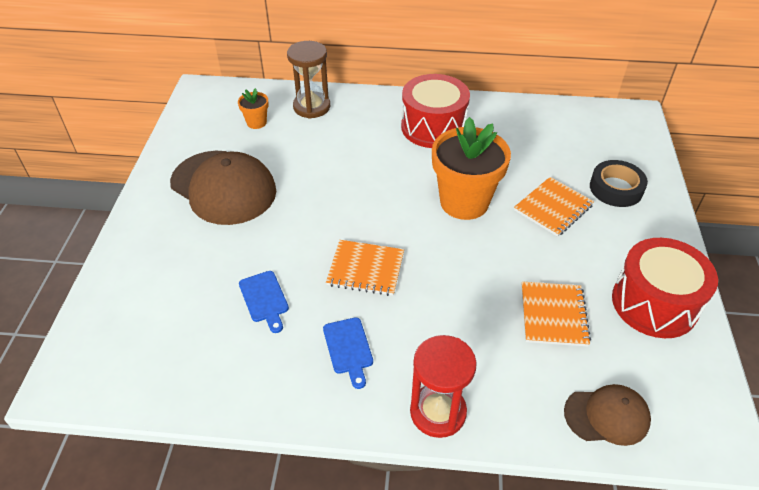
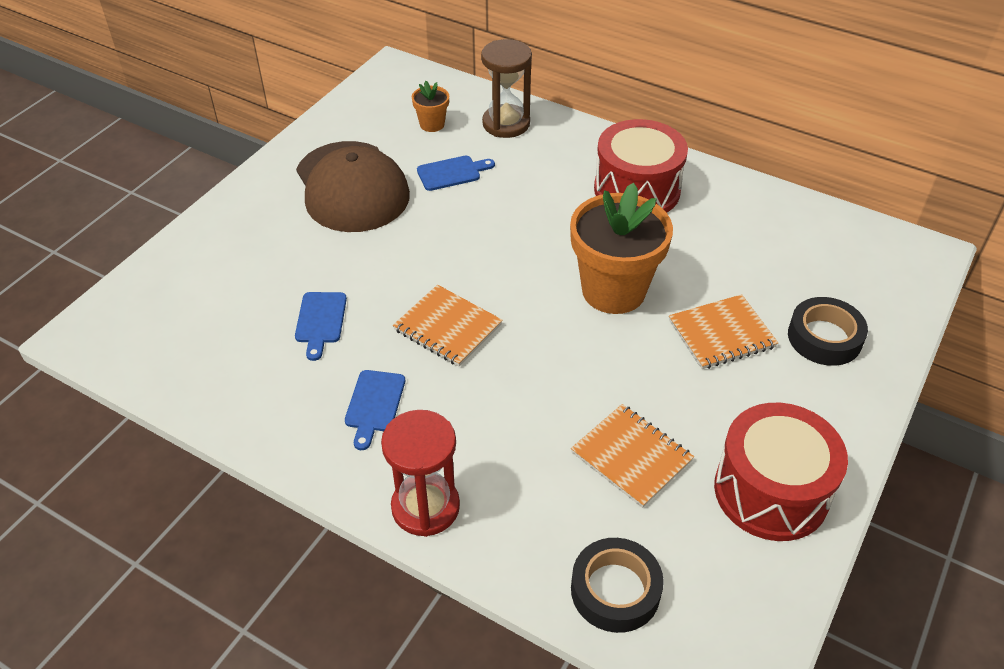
camera: 25 degrees right, 0 degrees up
orange notebook [522,282,591,347] -> orange notebook turned 75 degrees counterclockwise [571,404,694,508]
brown cap [564,384,651,446] -> black tape [571,538,664,633]
none -> blue cutting board [417,156,495,191]

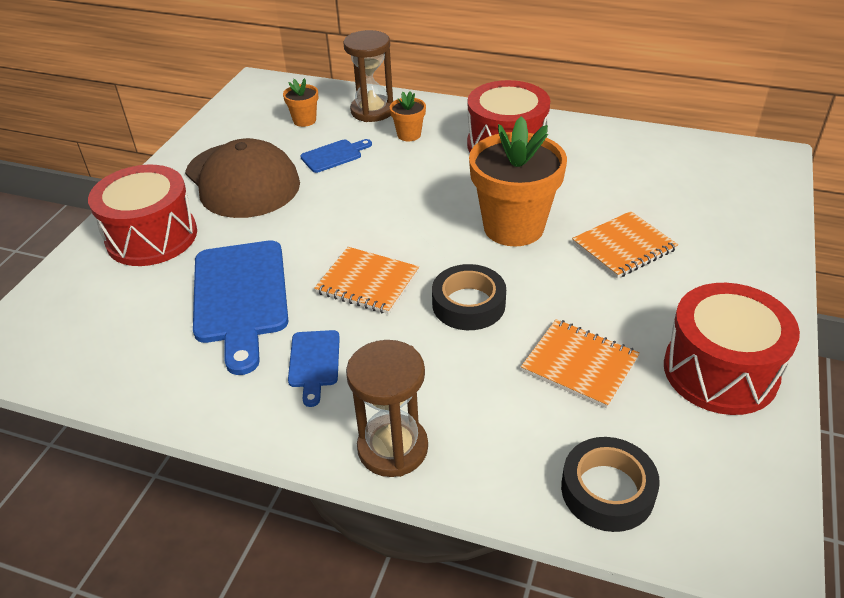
camera: 10 degrees left, 5 degrees down
blue cutting board [295,292,347,361] -> blue cutting board [193,241,288,375], size x2.03
red hourglass [381,410,460,537] -> brown hourglass [346,340,428,477]
black tape [788,297,868,366] -> black tape moved to [432,264,506,330]
none -> red drum [88,165,197,266]
none -> orange flower pot [390,91,426,141]

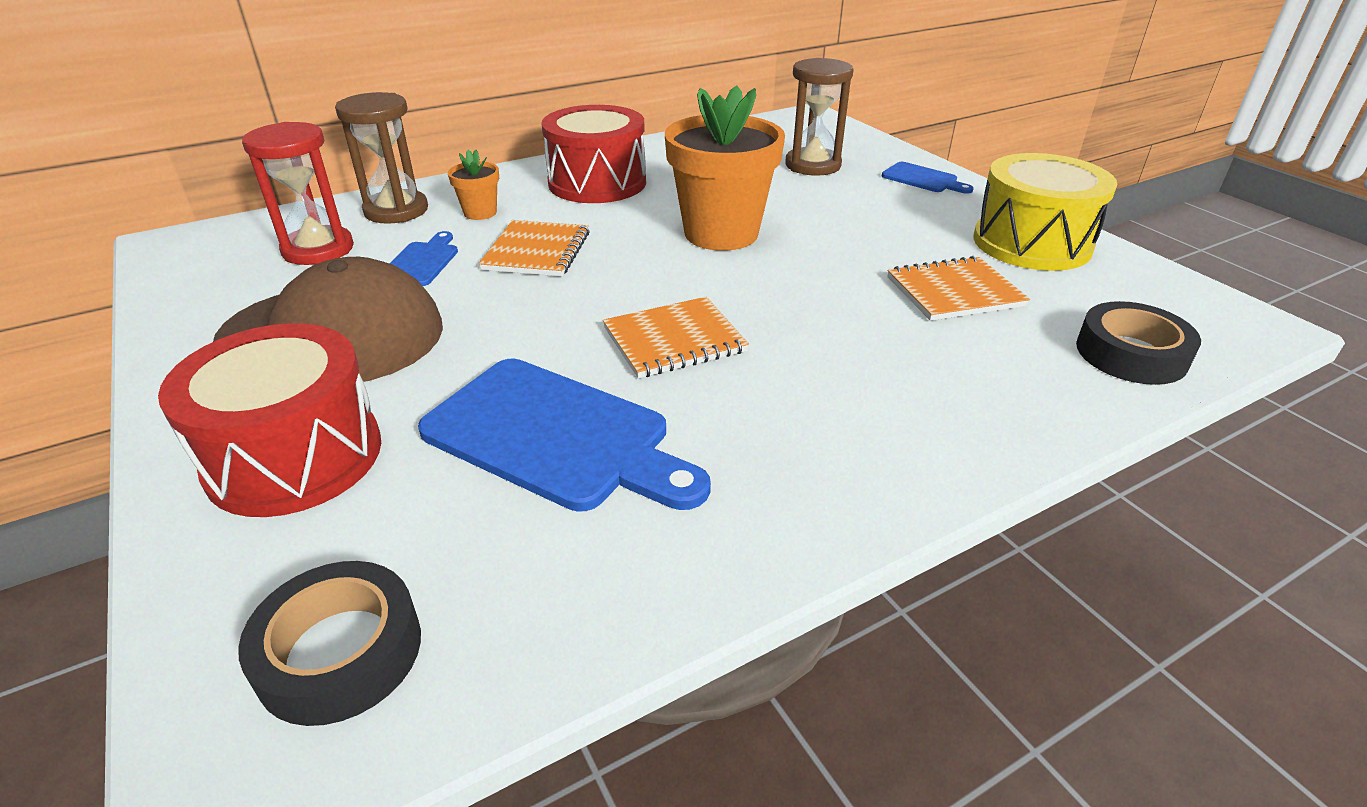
camera: 50 degrees left, 5 degrees down
orange flower pot [283,78,318,127] -> red hourglass [242,122,354,265]
blue cutting board [288,330,340,407] -> blue cutting board moved to [882,162,974,194]
brown hourglass [346,340,428,477] -> brown hourglass moved to [785,58,854,176]
black tape [432,264,506,330] -> black tape moved to [238,561,421,726]
orange notebook [572,211,678,278] -> orange notebook moved to [479,220,590,276]
red drum [664,283,800,415] -> yellow drum [973,153,1117,271]

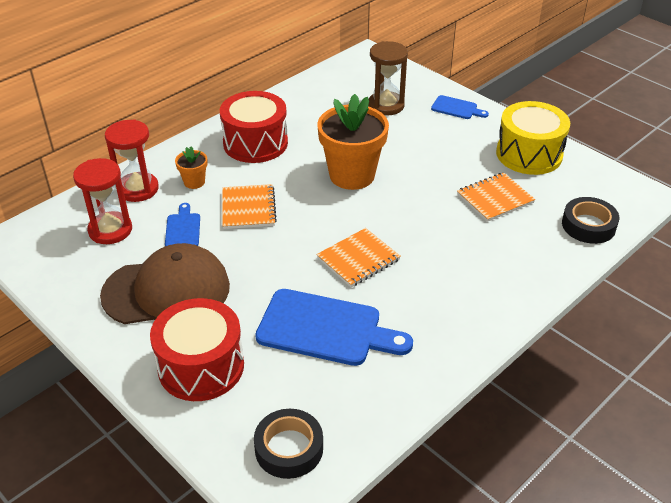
camera: 15 degrees left, 5 degrees up
brown hourglass [335,92,428,224] -> red hourglass [105,119,159,202]

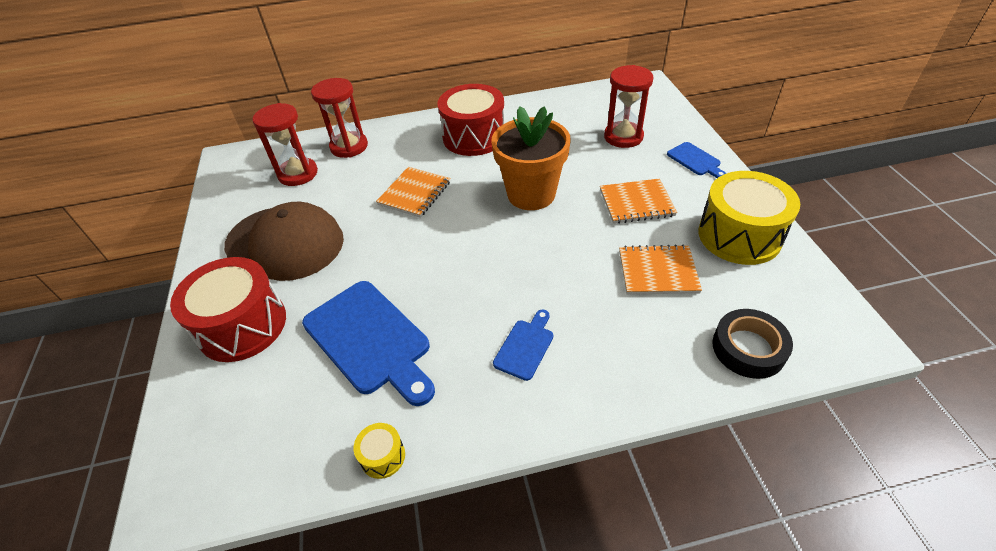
camera: 35 degrees right, 5 degrees up
blue cutting board [165,203,200,246] -> blue cutting board moved to [493,309,553,381]
orange flower pot [175,146,208,189] -> none
black tape [254,409,323,479] -> none
orange notebook [317,228,401,287] -> orange notebook moved to [600,178,677,224]
brown hourglass [368,41,408,115] -> red hourglass [604,65,653,148]
none -> yellow drum [354,423,405,479]

